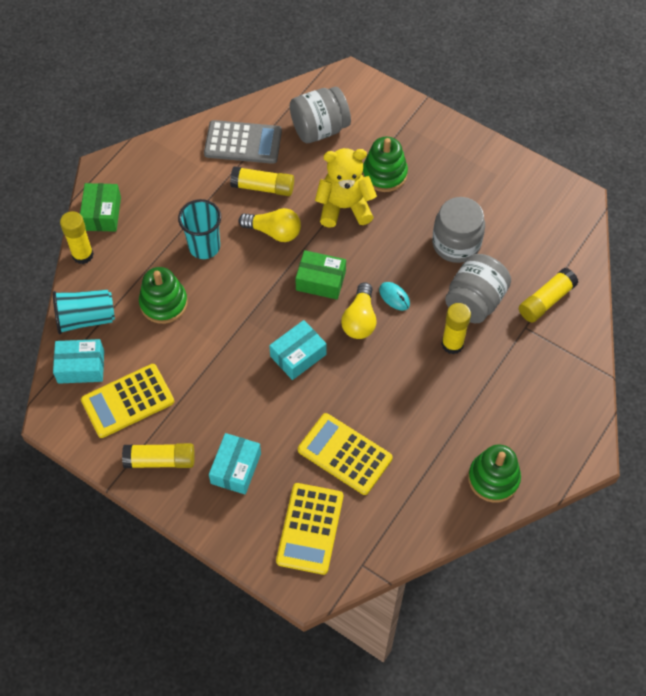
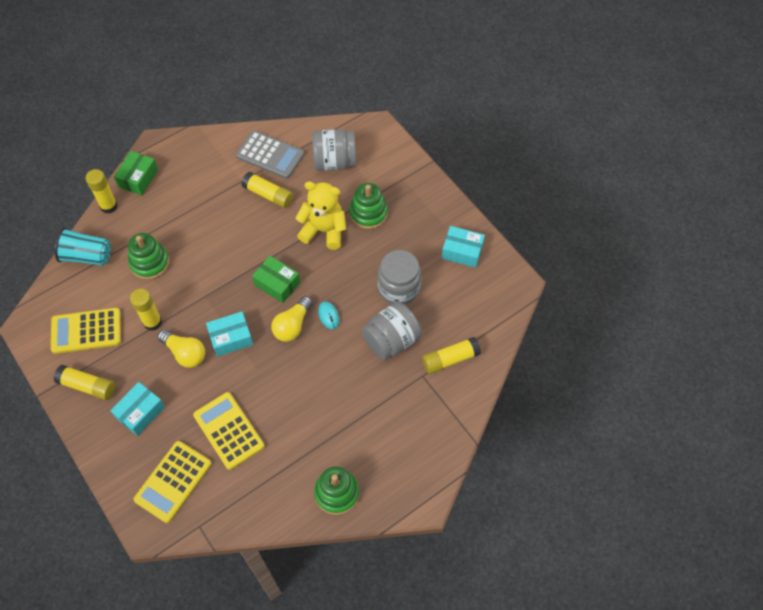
camera: 20 degrees right, 0 degrees up
turquoise box [53,339,104,384] -> turquoise box moved to [442,226,485,268]
turquoise cup [178,199,221,259] -> none
yellow light bulb [239,208,301,242] -> yellow light bulb moved to [157,330,205,368]
yellow glue stick [441,303,471,354] -> yellow glue stick moved to [130,289,162,331]

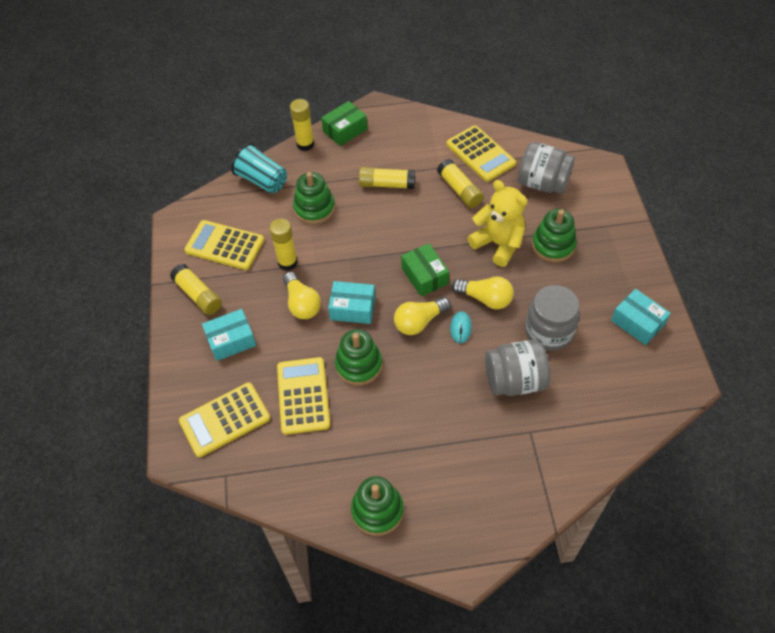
camera: 30 degrees right, 5 degrees down
grey calculator [236,130,305,179] -> yellow calculator [446,125,516,182]
yellow glue stick [422,337,481,374] -> yellow glue stick moved to [359,167,415,189]
none -> green stacking toy [335,329,382,385]
none -> yellow light bulb [452,277,514,309]

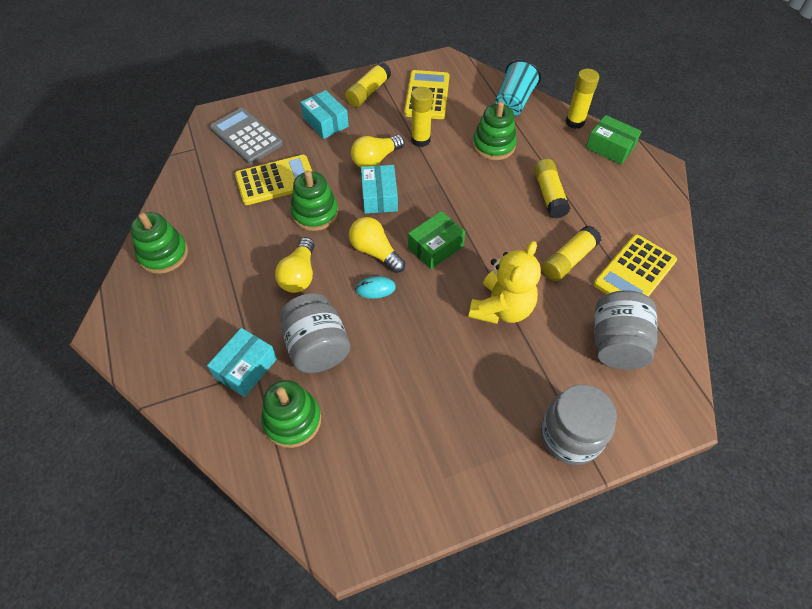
camera: 75 degrees right, 0 degrees up
yellow calculator [179,382,270,457] -> grey calculator [210,108,283,164]
yellow light bulb [452,277,514,309] -> yellow light bulb moved to [275,237,315,293]
grey jar [525,285,580,351] -> grey jar moved to [541,384,617,465]
green stacking toy [532,209,577,262] -> green stacking toy moved to [261,380,321,448]
turquoise box [611,289,671,345] -> turquoise box moved to [207,328,277,397]

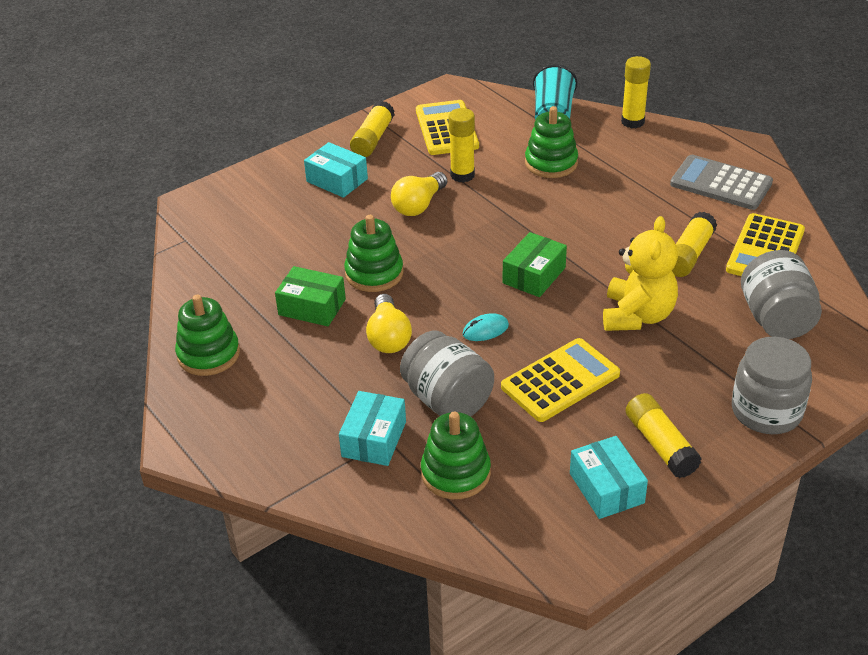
camera: 15 degrees left, 15 degrees down
grey calculator [210,108,283,164] -> grey calculator moved to [670,155,773,210]
yellow calculator [235,155,312,205] -> yellow calculator moved to [501,338,620,422]
yellow light bulb [349,217,405,273] -> none
turquoise box [361,165,398,214] -> turquoise box moved to [570,436,648,519]
yellow glue stick [534,159,571,218] -> yellow glue stick moved to [626,393,702,478]
green box [586,115,642,165] -> green box moved to [275,266,346,326]

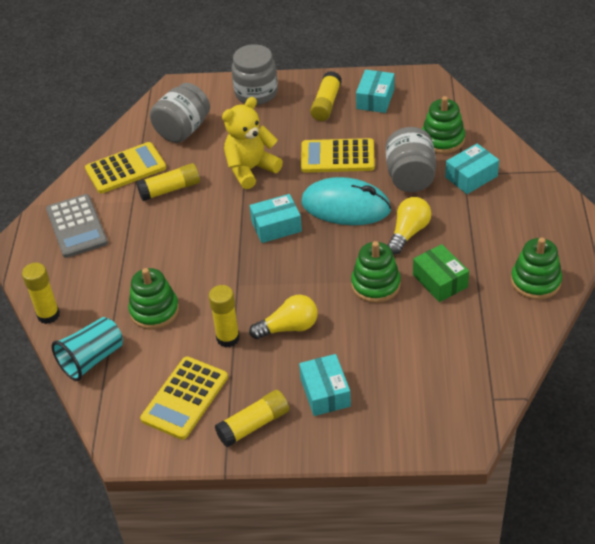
camera: 140 degrees left, 5 degrees up
turquoise mouse [462,313,509,341] -> turquoise mouse [301,177,391,225], size x2.48
green box [503,232,567,297] -> turquoise box [250,194,302,243]

